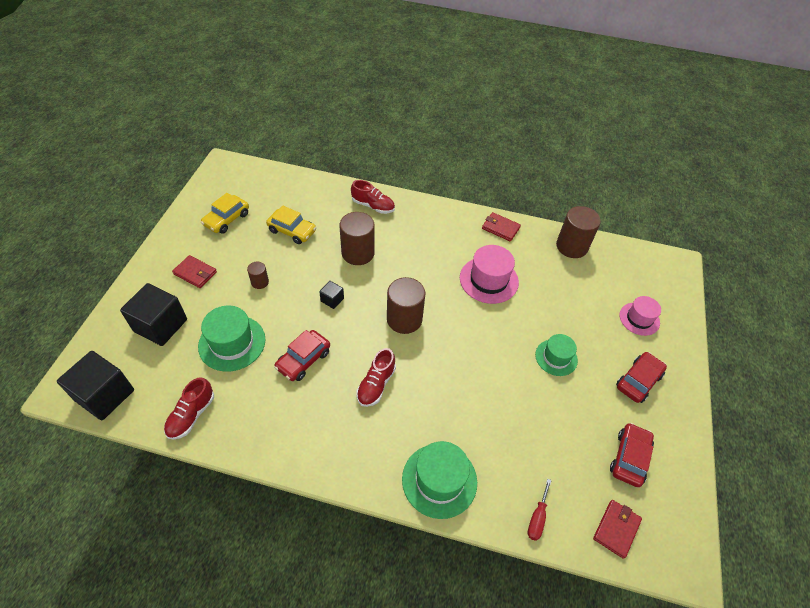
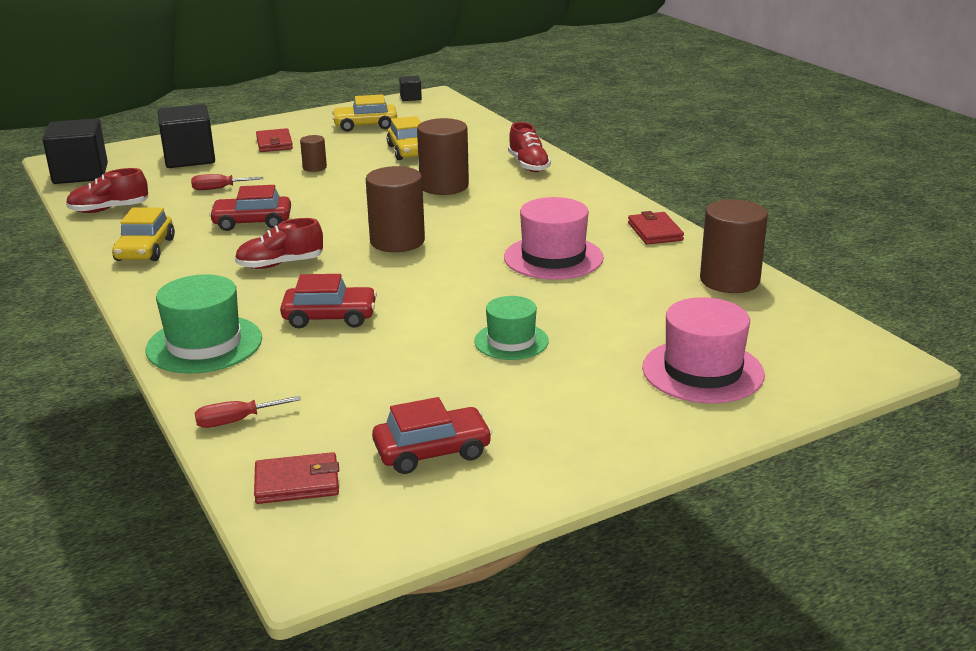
camera: 50 degrees right, 25 degrees down
green hat [198,305,265,372] -> red screwdriver [191,174,263,190]
black cube [319,281,344,309] -> black cube moved to [399,76,422,101]
red car [616,352,667,403] -> red car moved to [280,274,377,328]
pink hat [619,296,661,336] -> pink hat [642,297,765,403], size x1.54
none -> yellow car [112,207,175,261]

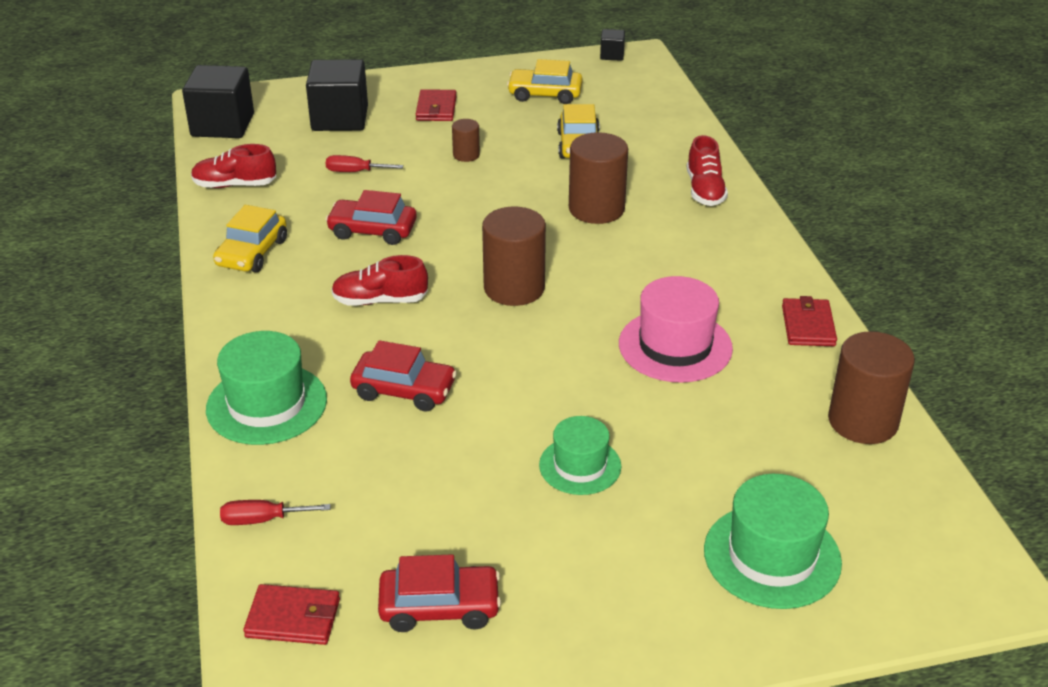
camera: 15 degrees right, 10 degrees up
pink hat [642,297,765,403] -> green hat [704,474,842,609]

